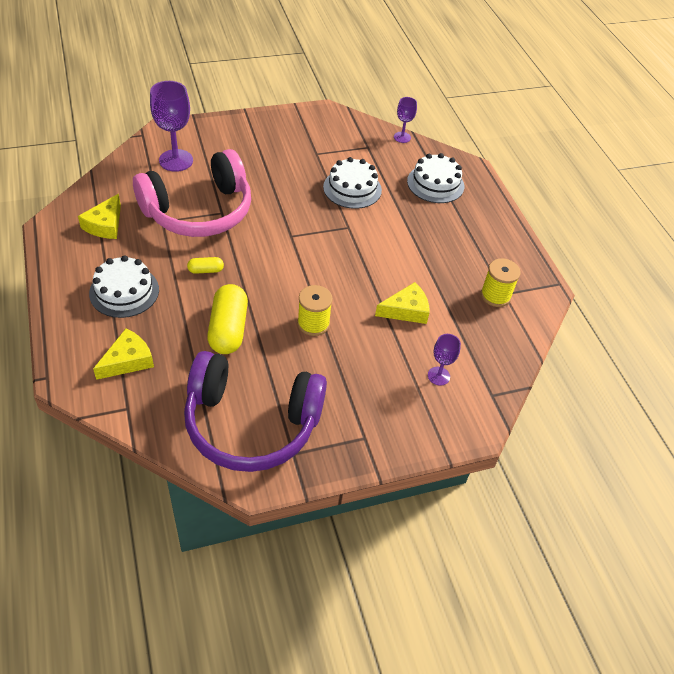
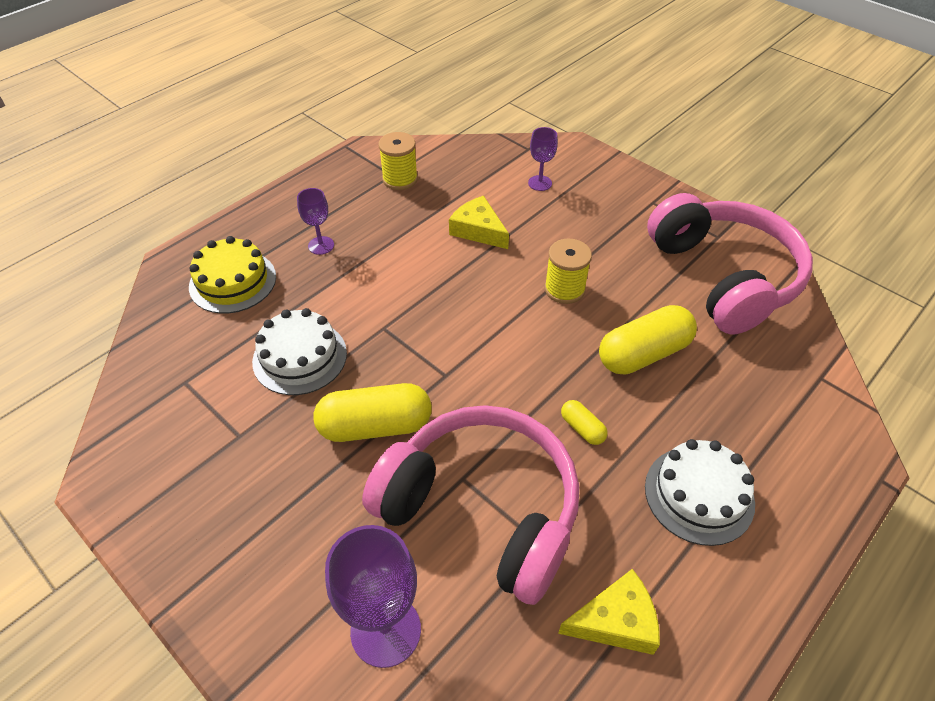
camera: 115 degrees left, 0 degrees up
yellow cheese [93,328,154,380] -> none
purple headphones [184,351,327,472] -> pink headphones [647,193,813,334]
purple goblet [394,97,417,143] -> purple goblet moved to [297,188,334,255]
white cake [407,153,464,203] -> yellow cake [189,236,276,314]
none -> yellow capsule [313,383,432,442]

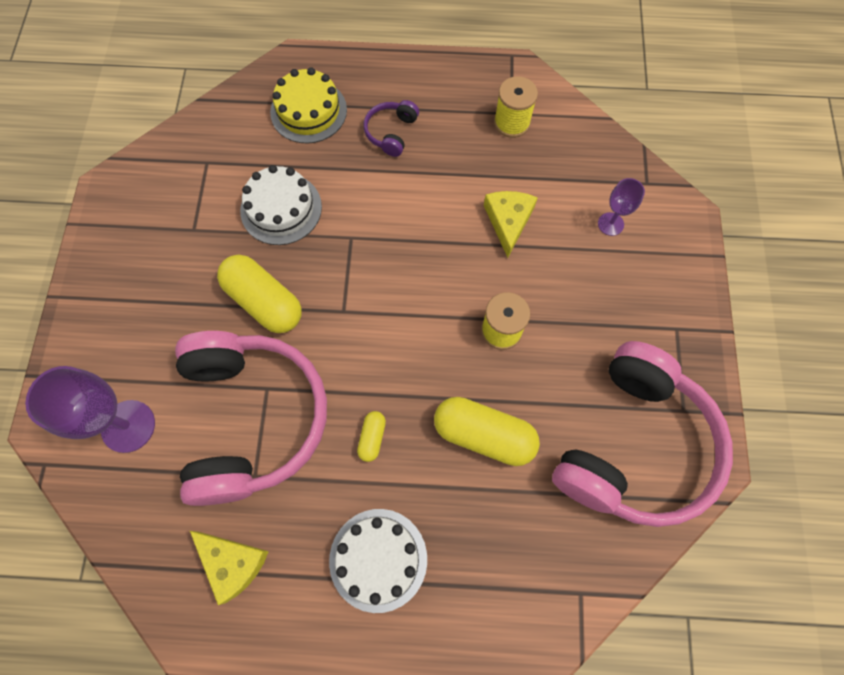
camera: 50 degrees right, 20 degrees up
purple goblet [297,188,334,255] -> purple headphones [364,100,419,157]

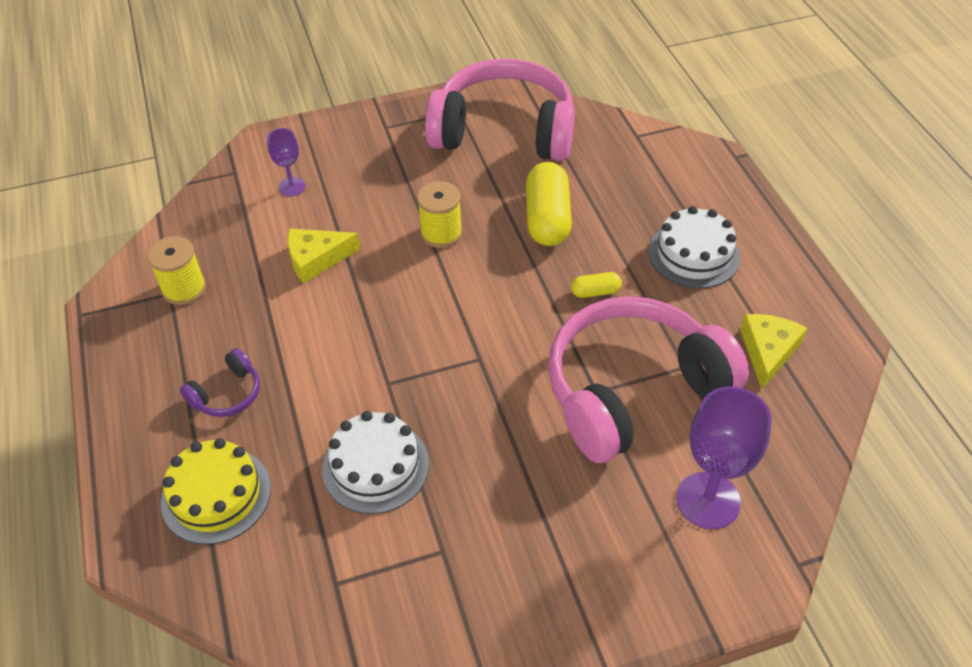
camera: 110 degrees left, 20 degrees down
yellow capsule [217,254,302,333] -> none
purple headphones [364,100,419,157] -> purple headphones turned 45 degrees counterclockwise [180,348,260,417]

